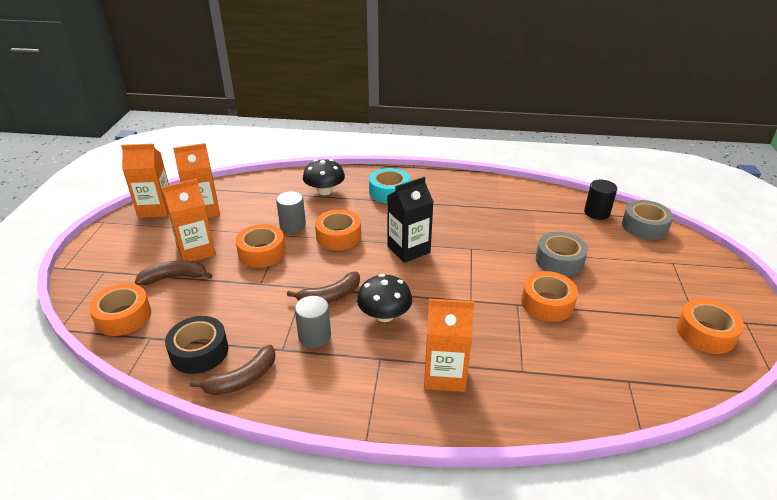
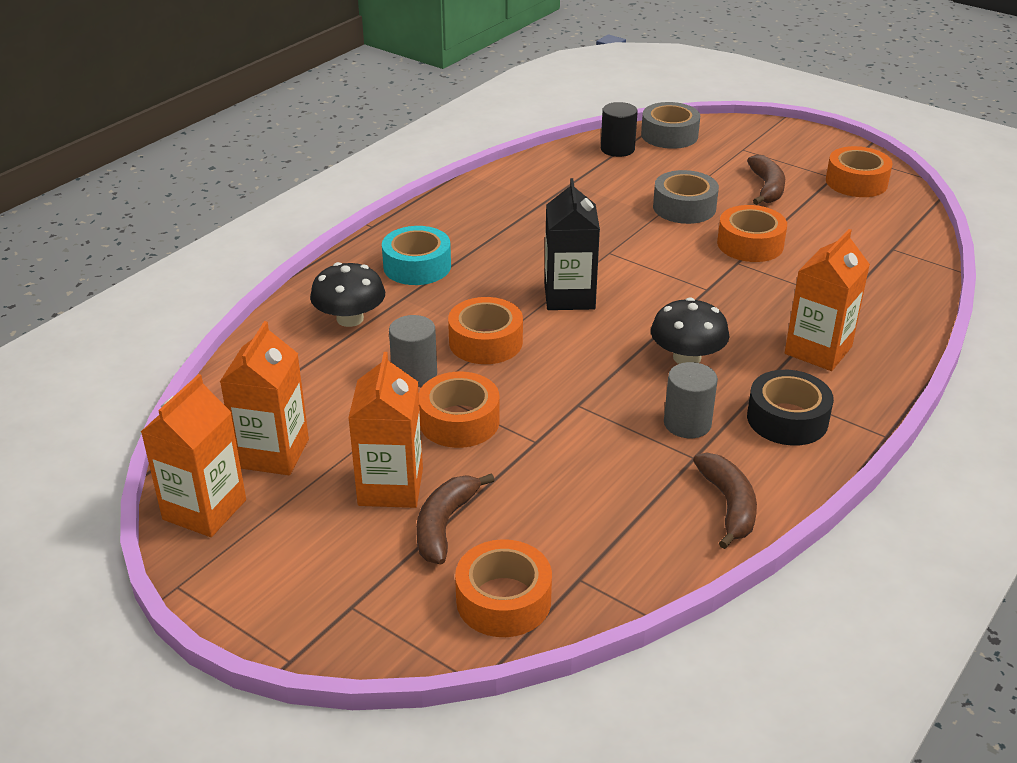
camera: 60 degrees left, 0 degrees up
black tape [165,316,228,374] -> black tape moved to [747,370,834,446]
brown banana [287,271,360,303] -> brown banana moved to [747,155,785,205]

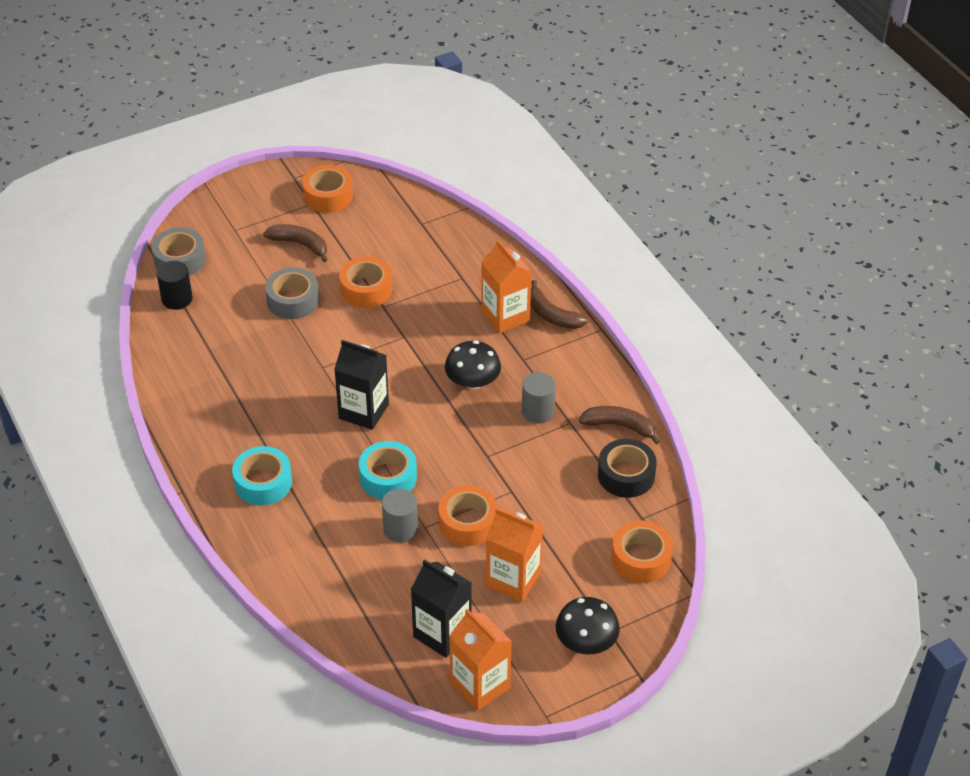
camera: 65 degrees left, 10 degrees up
orange carton [220,321,309,475] -> black carton [411,559,472,658]
black mushroom [310,262,385,327] -> black mushroom moved to [556,597,620,654]
brown banana [416,473,495,565] -> brown banana moved to [530,280,588,329]
orange tape [448,297,523,364] -> turquoise tape [359,441,417,499]
black tape [747,370,834,446] -> black tape moved to [598,439,657,498]

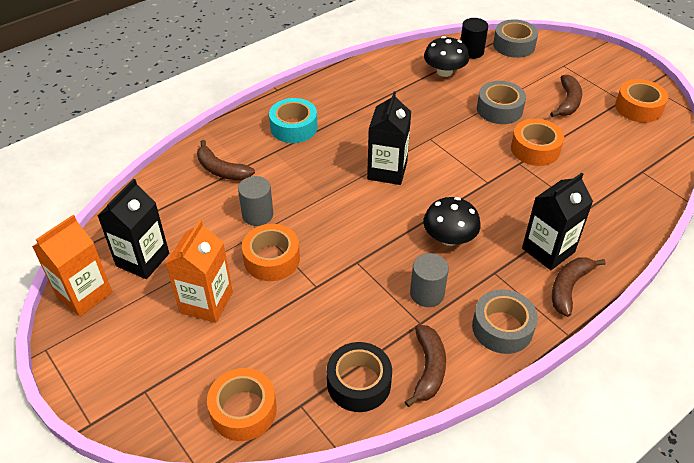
camera: 80 degrees right, 0 degrees up
turquoise tape [359,441,417,499] -> none
orange carton [481,240,532,334] -> black carton [522,173,593,270]
black mushroom [556,597,620,654] -> black mushroom moved to [424,36,469,77]
none -> brown banana [197,140,255,180]
none -> grey tape [472,289,538,354]

